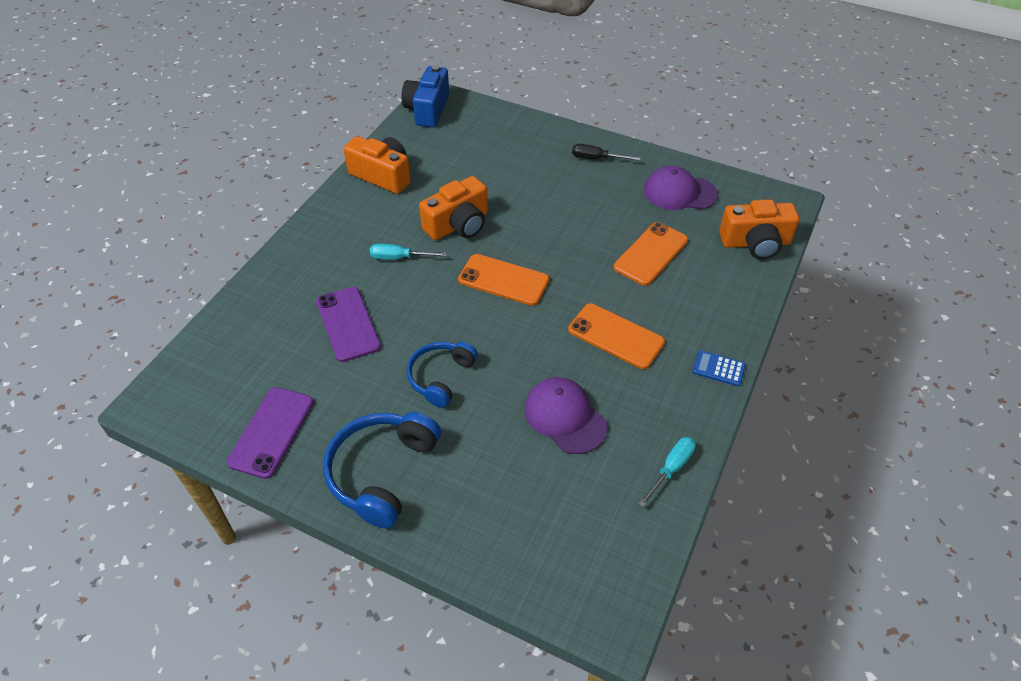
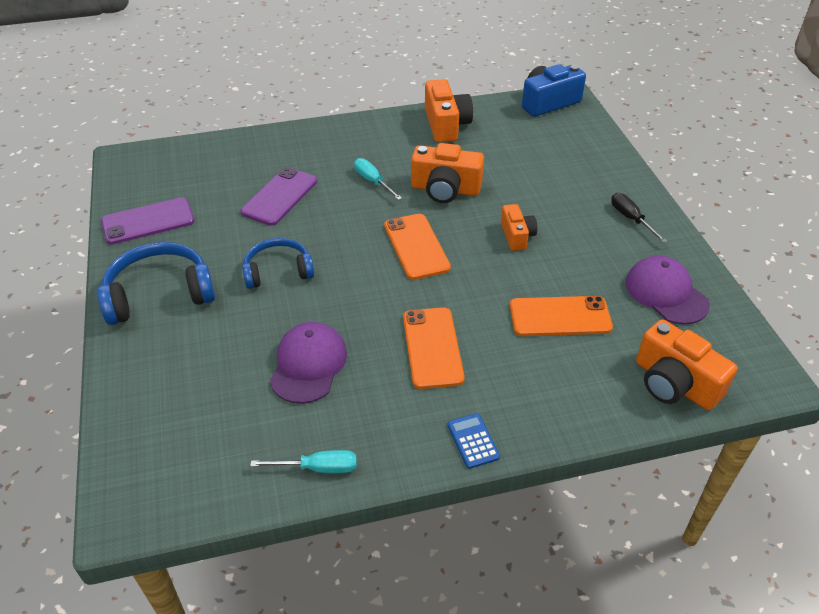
camera: 50 degrees right, 5 degrees down
none -> orange camera [501,204,537,251]

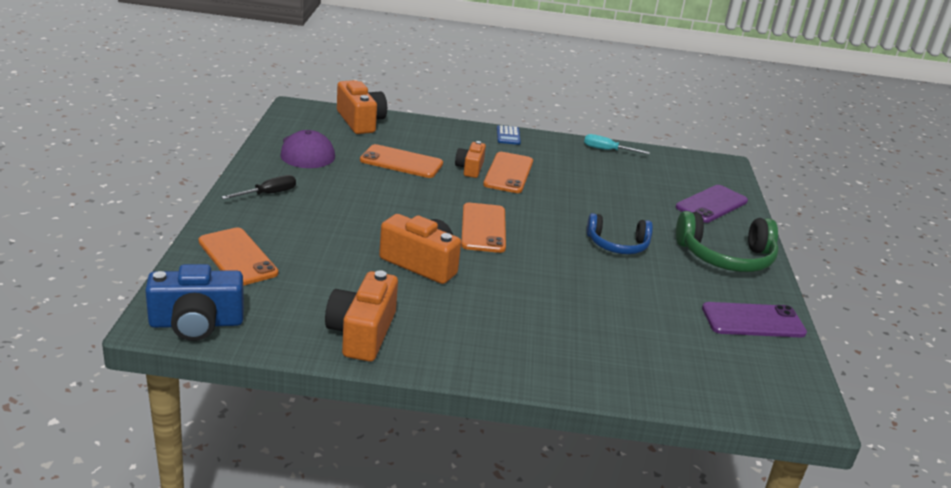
camera: 165 degrees left, 15 degrees down
blue headphones [97,242,215,325] -> green headphones [676,211,779,272]
purple phone [240,167,317,226] -> purple phone moved to [676,185,748,223]
purple cap [270,322,347,404] -> none
turquoise screwdriver [354,158,402,200] -> none
orange camera [501,204,537,251] -> orange camera moved to [455,141,486,178]
black screwdriver [611,193,667,243] -> black screwdriver turned 120 degrees counterclockwise [222,175,296,199]
none -> orange phone [198,228,278,286]

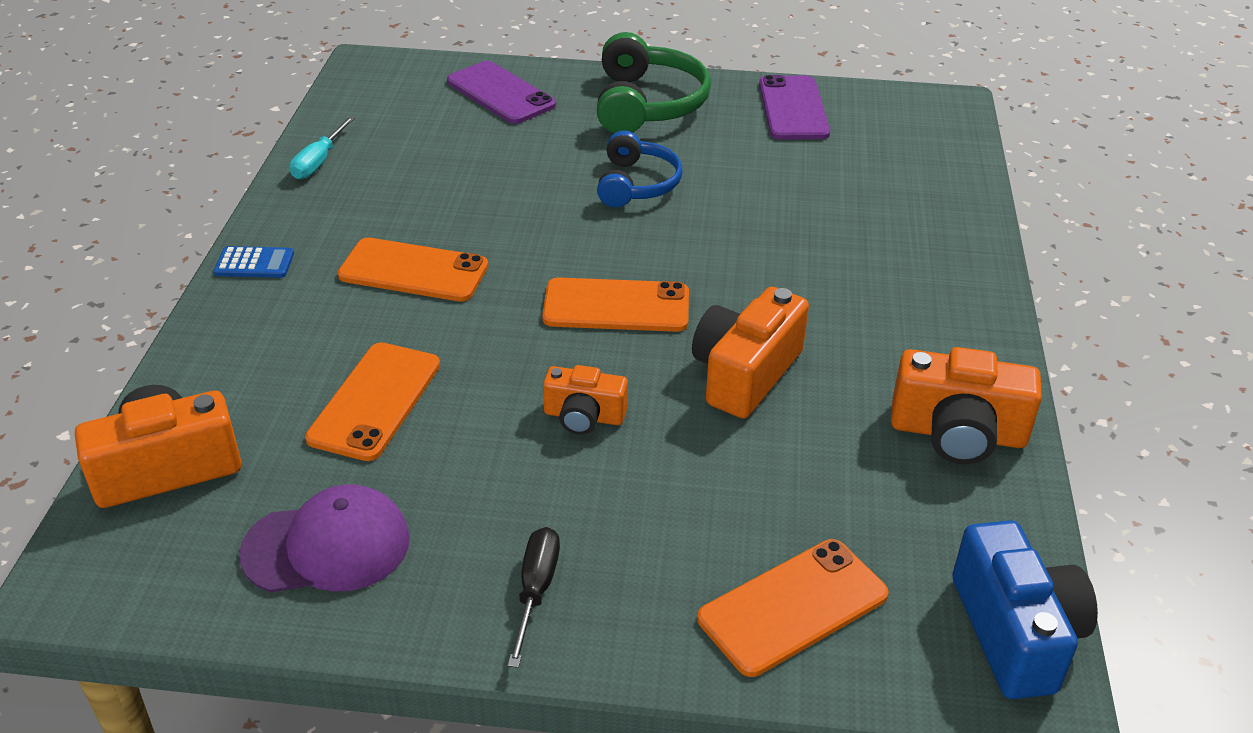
camera: 85 degrees left, 10 degrees up
black screwdriver [222,175,296,199] -> black screwdriver turned 45 degrees clockwise [508,527,560,668]
orange camera [455,141,486,178] -> orange camera moved to [543,365,628,435]

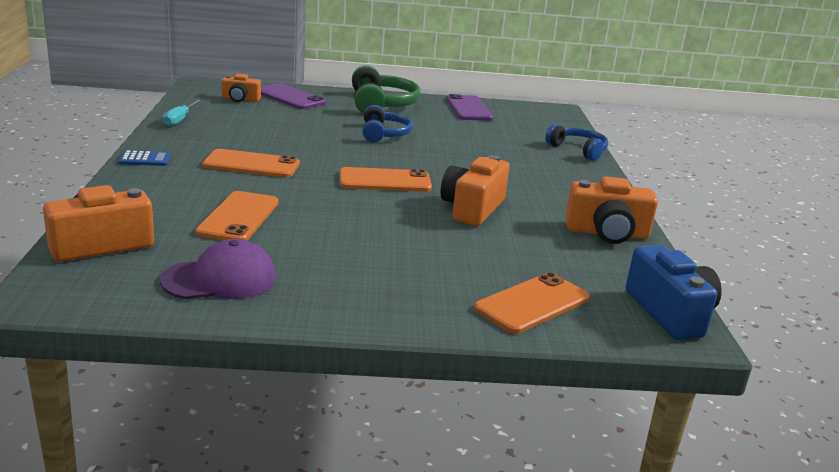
camera: 10 degrees left, 15 degrees down
black screwdriver [508,527,560,668] -> none
orange camera [543,365,628,435] -> orange camera moved to [221,74,261,102]
none -> blue headphones [546,124,608,160]

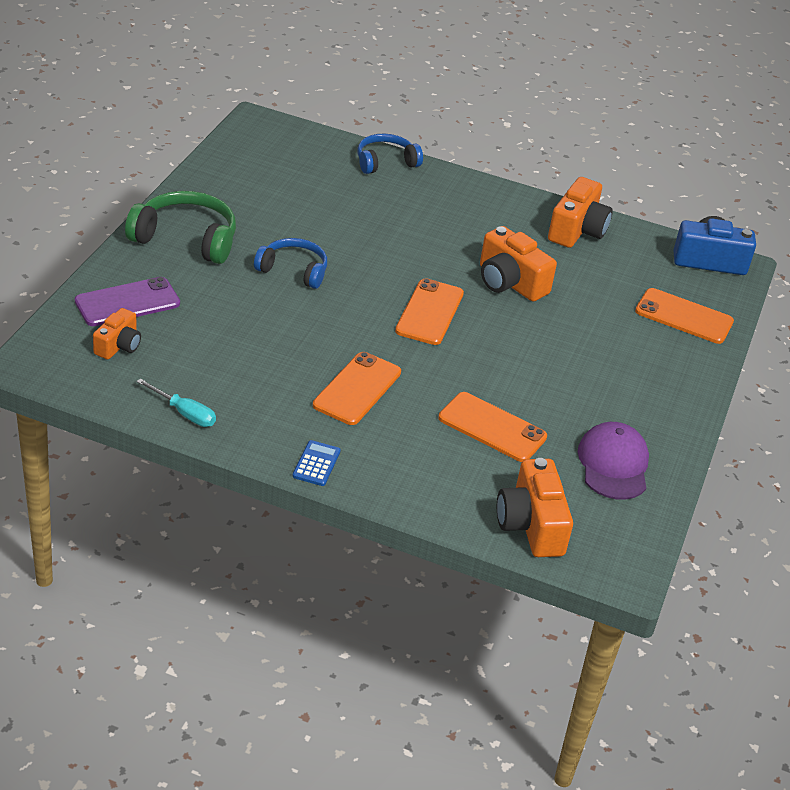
camera: 70 degrees left, 15 degrees up
purple phone [446,94,494,121] -> none
orange phone [474,272,590,334] -> orange phone turned 45 degrees counterclockwise [635,288,734,344]

